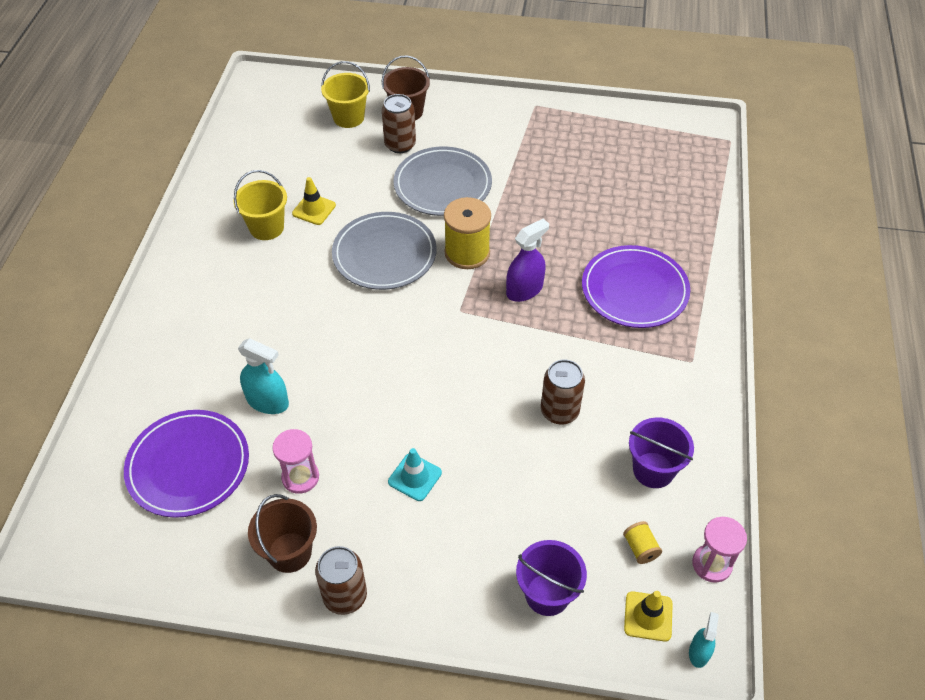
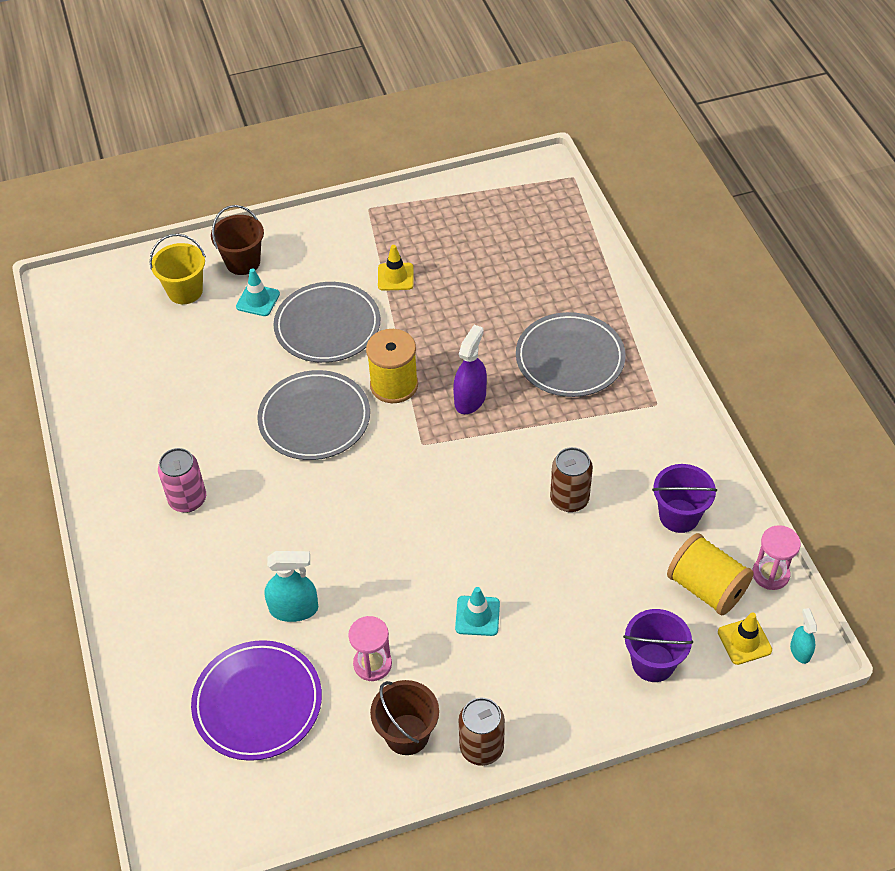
camera: 25 degrees left, 0 degrees up
yellow bucket [233,170,287,240] -> none
yellow traffic cone [292,177,336,225] -> yellow traffic cone moved to [378,245,414,291]
brown can [382,94,416,153] -> turquoise traffic cone [236,268,280,316]
purple plate [582,245,690,328] -> grey plate [516,312,626,397]
yellow spool [623,521,662,564] -> yellow spool [667,533,754,615], size x2.11
none -> pink can [158,448,206,512]

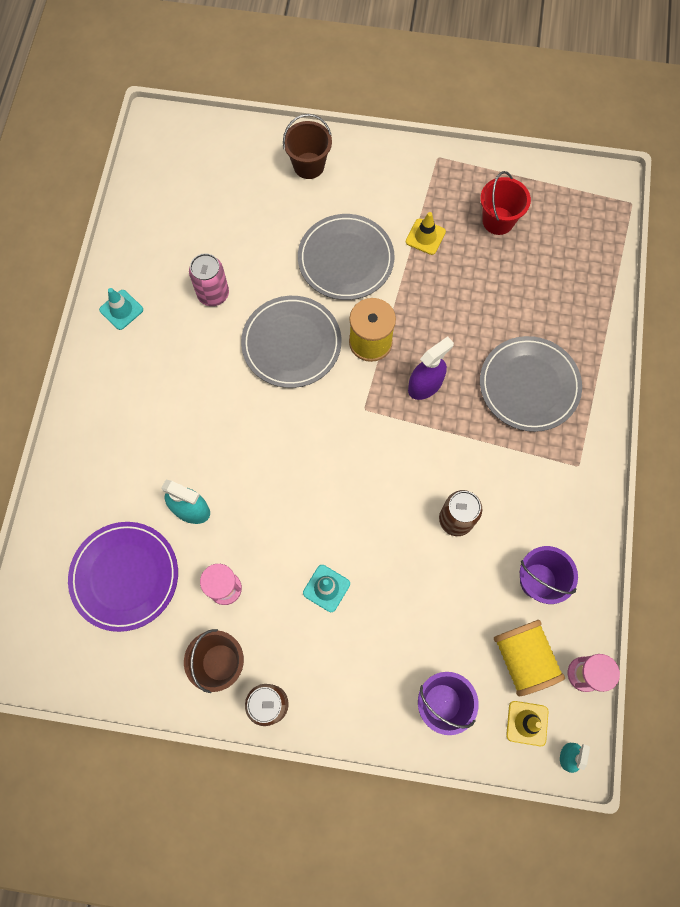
camera: 25 degrees right, 20 degrees up
yellow bucket [150,234,206,304] -> none
pink can [158,448,206,512] -> pink can moved to [189,253,229,306]
turquoise traffic cone [236,268,280,316] -> turquoise traffic cone moved to [99,288,143,330]
none -> red bucket [480,171,531,235]

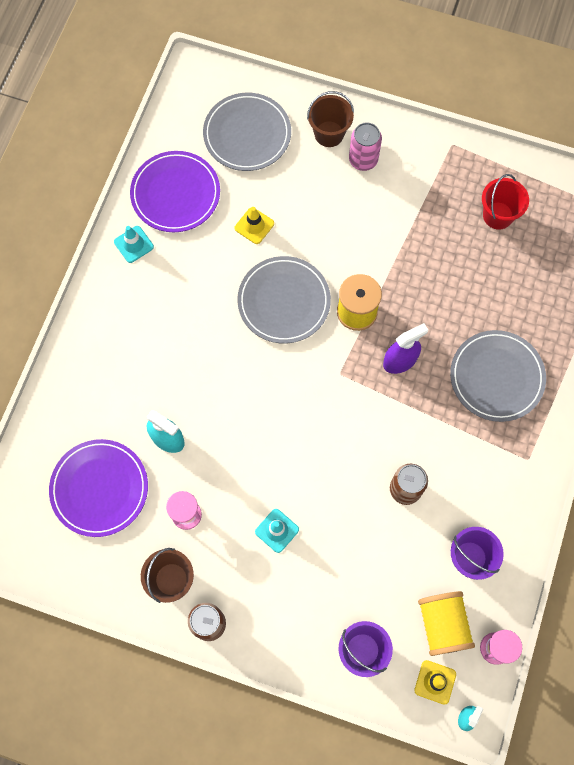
camera: 10 degrees right, 0 degrees up
pink can [189,253,229,306] -> pink can moved to [349,123,382,171]
grey plate [298,214,394,300] -> grey plate moved to [203,93,291,171]
yellow traffic cone [406,212,446,255] -> yellow traffic cone moved to [235,207,274,244]
none -> purple plate [130,151,220,232]

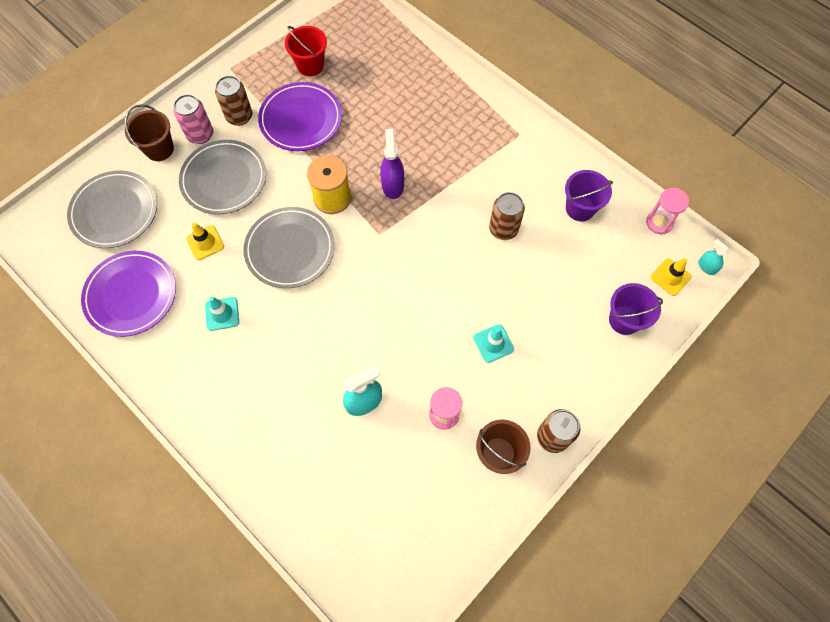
camera: 65 degrees left, 5 degrees down
purple plate [49,439,148,537] -> purple plate moved to [258,82,342,151]
turquoise traffic cone [114,226,154,263] -> turquoise traffic cone moved to [205,297,239,331]
yellow spool [418,591,475,656] -> none
grey plate [450,330,546,422] -> grey plate moved to [179,140,266,214]
none -> brown can [215,76,252,126]

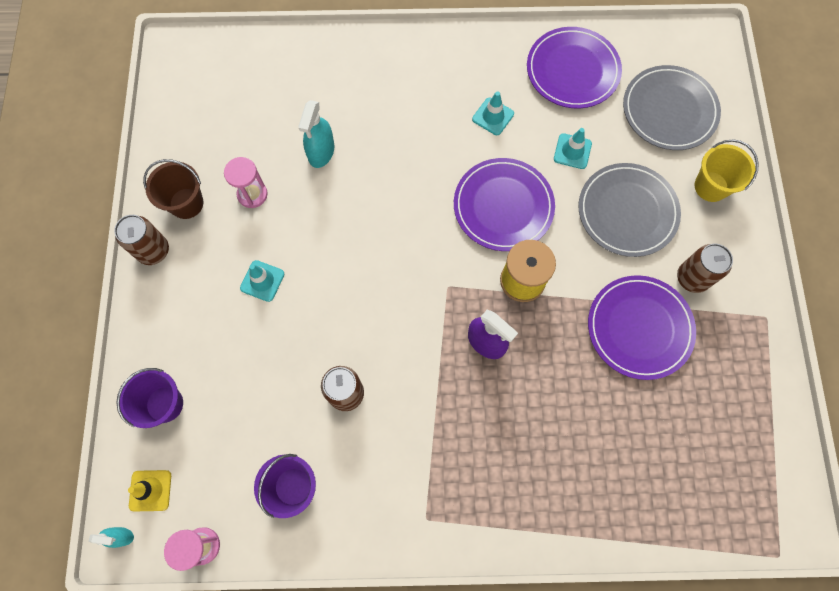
camera: 135 degrees right, 5 degrees up
brown bucket [125,104,174,161] -> yellow bucket [694,139,759,202]
pink can [173,94,213,144] -> none
yellow traffic cone [186,223,224,260] -> turquoise traffic cone [554,128,592,169]
grey plate [243,207,335,288] -> purple plate [454,158,555,251]
red bucket [285,26,327,76] -> none

